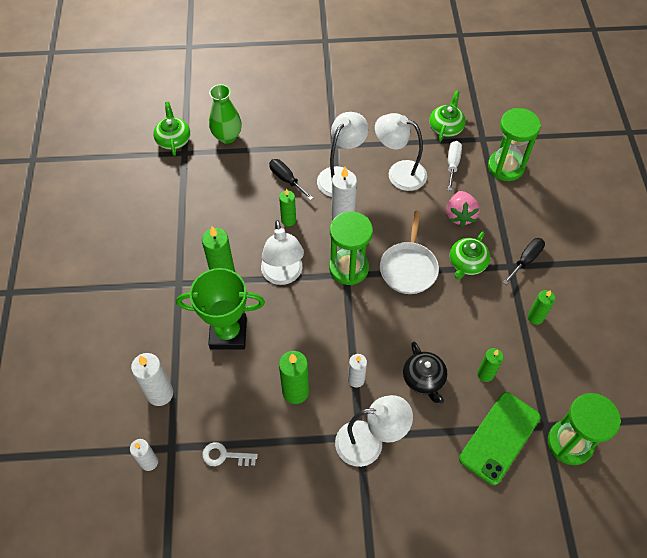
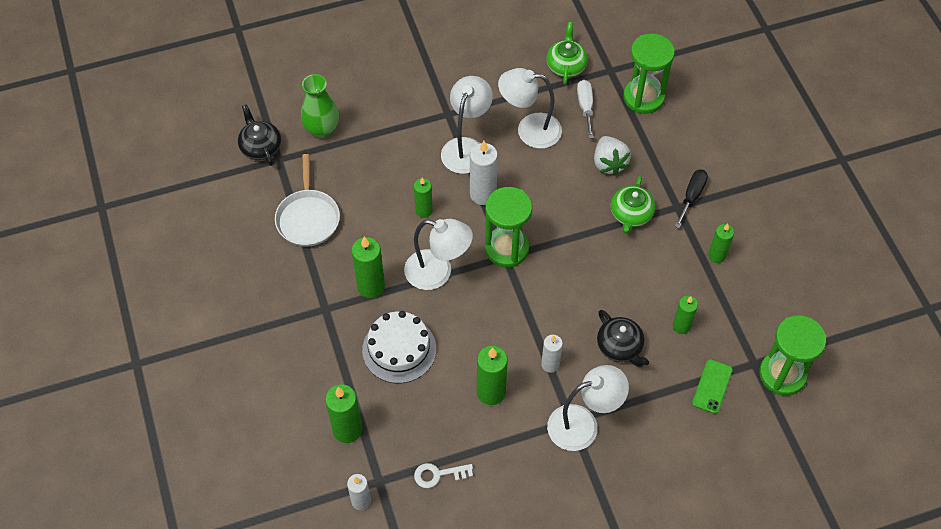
camera: 15 degrees left, 0 degrees up
white candle [131,353,173,406] -> green candle [325,384,362,443]
green teapot [153,102,190,156] -> black teapot [238,104,281,166]
green trophy [176,268,265,350] -> white cake [362,311,436,383]
white lamp [261,220,304,285] -> white lamp turned 45 degrees counterclockwise [404,219,473,290]
black screwdriver [269,159,313,200] -> none
white pan [380,211,439,294] -> white pan moved to [275,154,340,247]
pink strawberry [446,191,480,227] -> white strawberry [594,136,631,176]
green phone [459,392,541,485] -> green phone [692,359,733,414], size x0.57

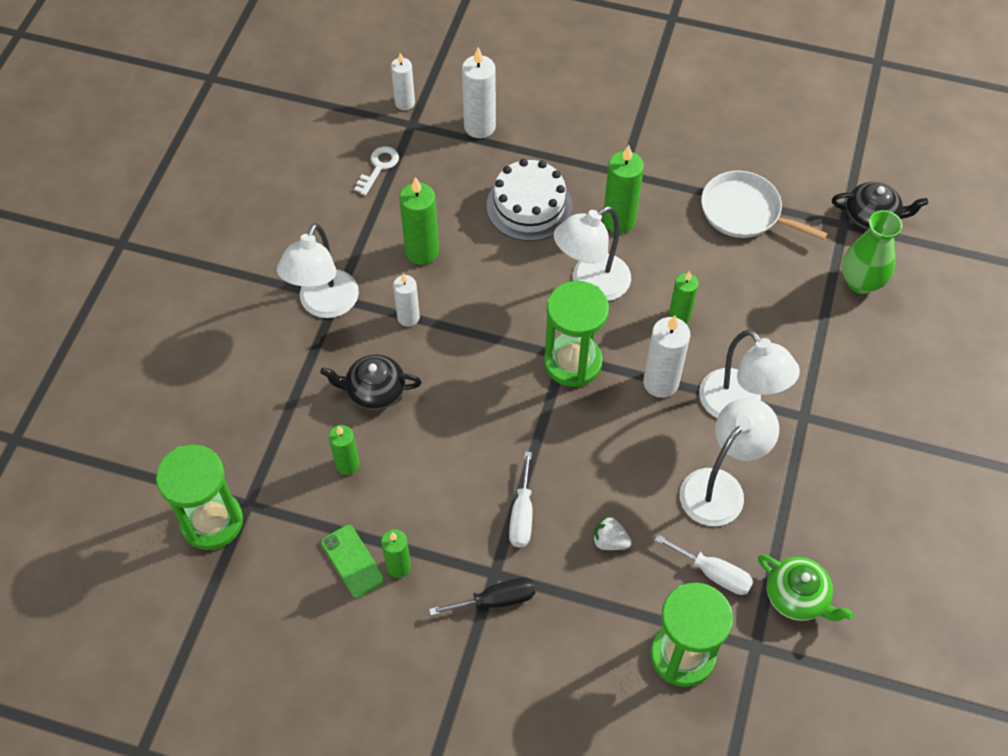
camera: 125 degrees right, 0 degrees up
green candle [325,384,362,443] -> white candle [462,47,496,138]
white strawberry [594,136,631,176] -> white strawberry [593,516,632,550], size x0.62
green teapot [611,176,655,234] -> white screwdriver [509,451,532,548]
black screwdriver [675,170,708,228] -> black screwdriver turned 75 degrees counterclockwise [429,578,535,616]
green phone [692,359,733,414] -> green phone moved to [321,525,385,598]

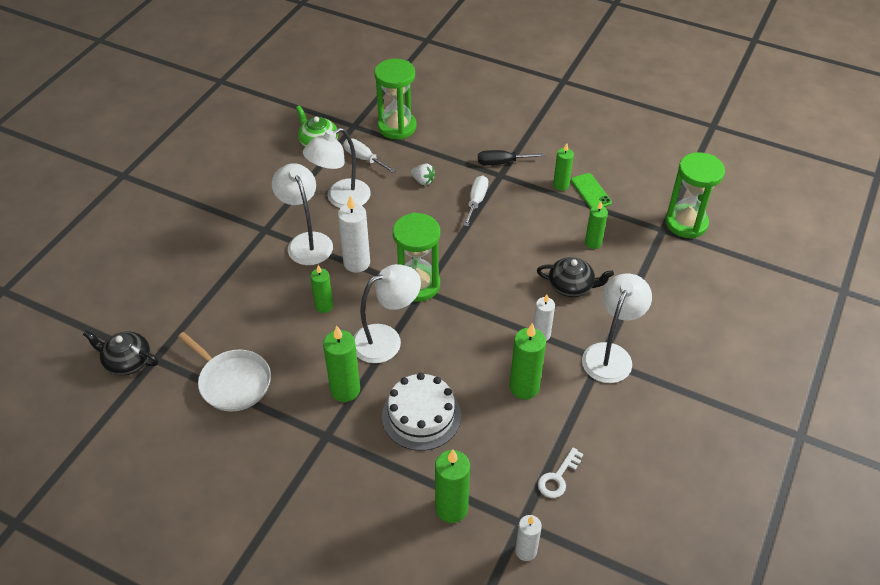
camera: 170 degrees left, 10 degrees down
white candle [462,47,496,138] -> green candle [435,450,470,523]
green vase [842,210,902,294] -> none

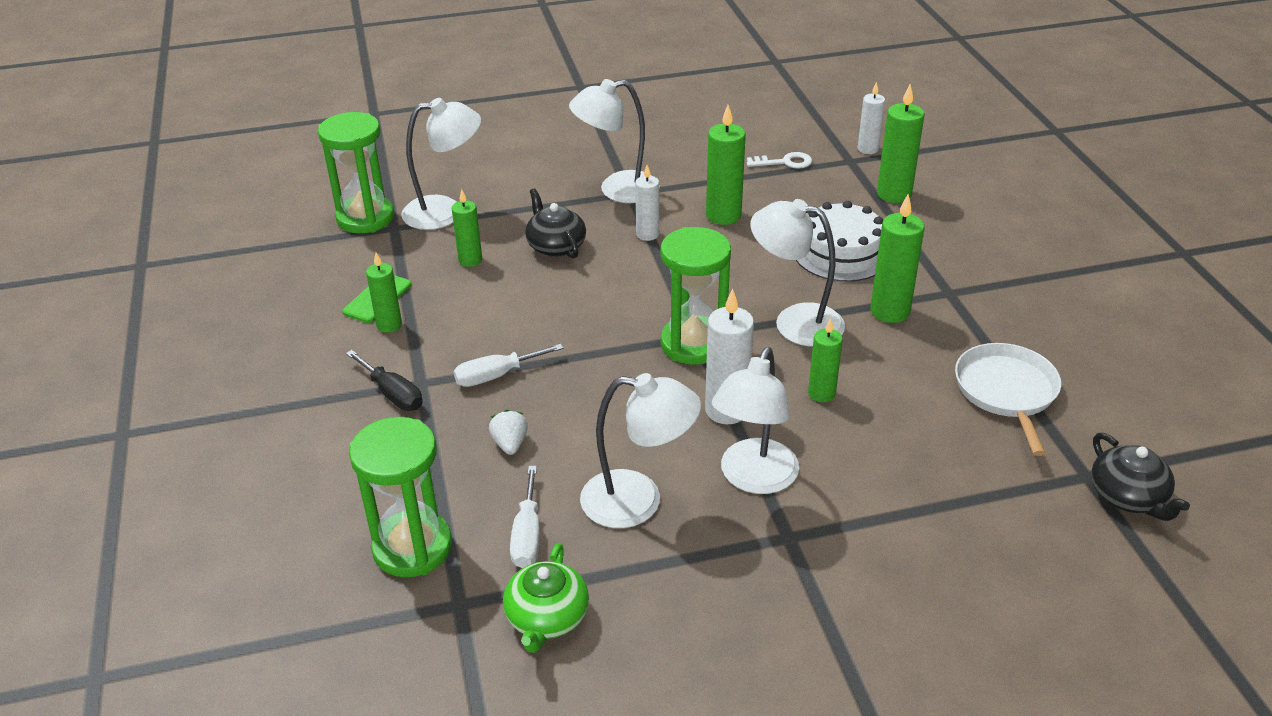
camera: 130 degrees left, 10 degrees down
none -> white lamp [401,98,481,230]

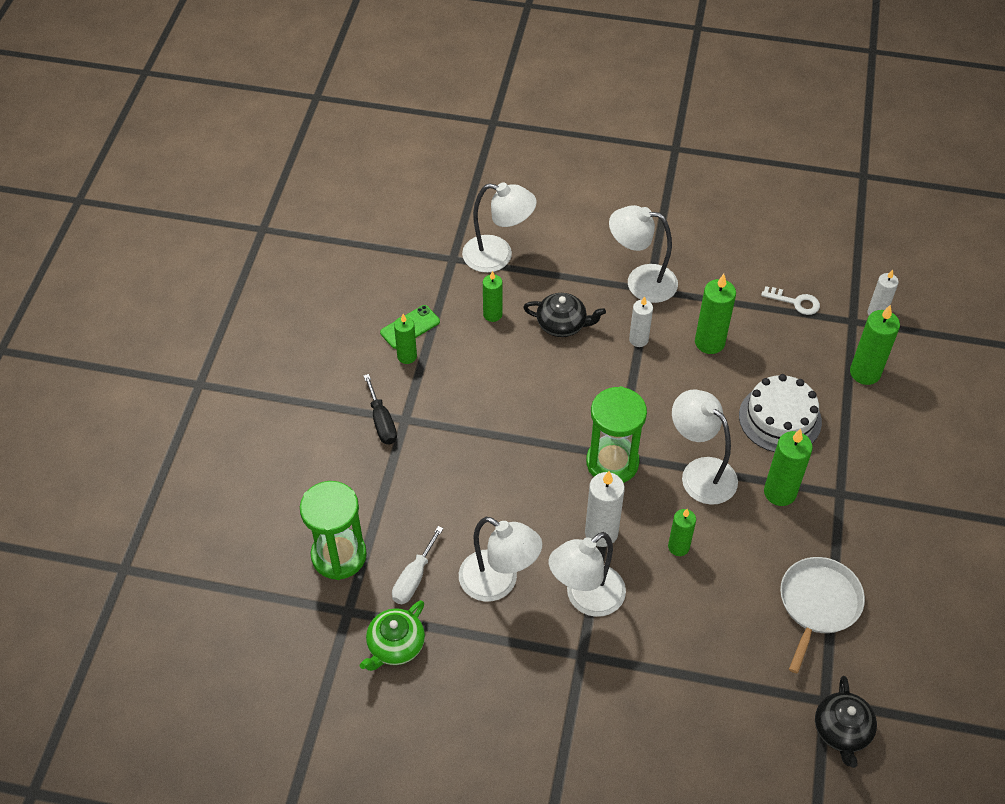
camera: 25 degrees right, 15 degrees up
green hourglass [318,112,394,233] -> none
white screwdriver [454,344,564,387] -> none
white strawberry [489,410,528,455] -> none
black teapot [525,188,586,259] -> black teapot turned 105 degrees clockwise [523,293,606,337]

